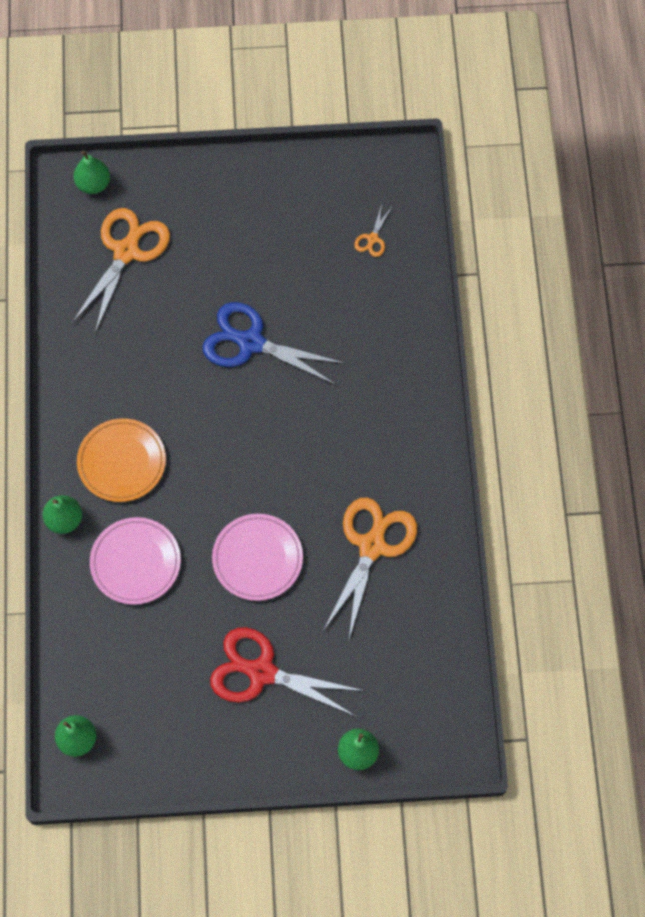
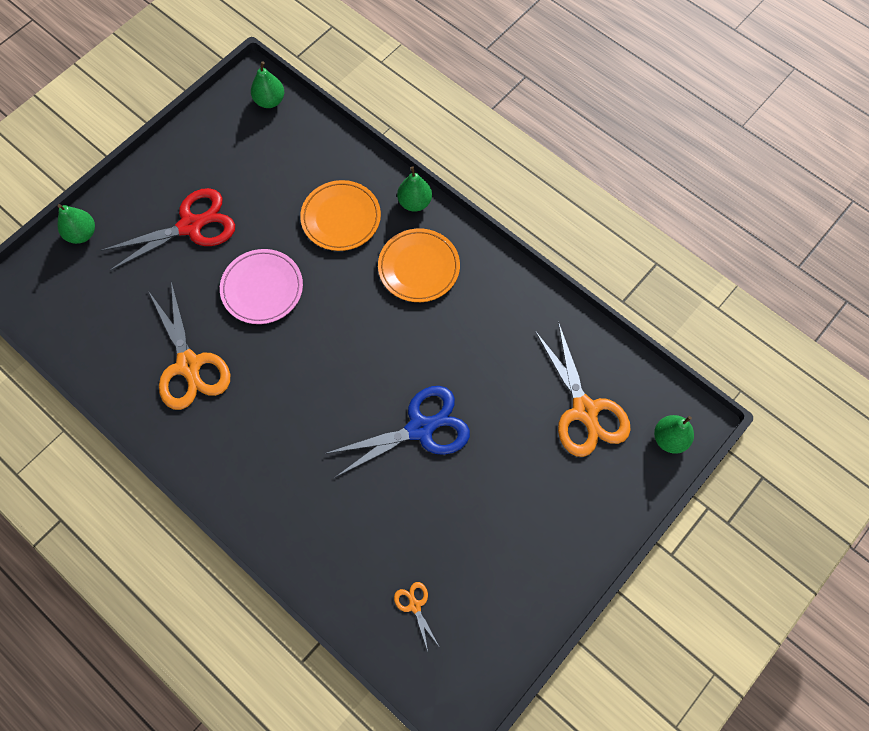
camera: 135 degrees right, 0 degrees up
pink plate [90,517,181,605] -> orange plate [300,180,381,251]

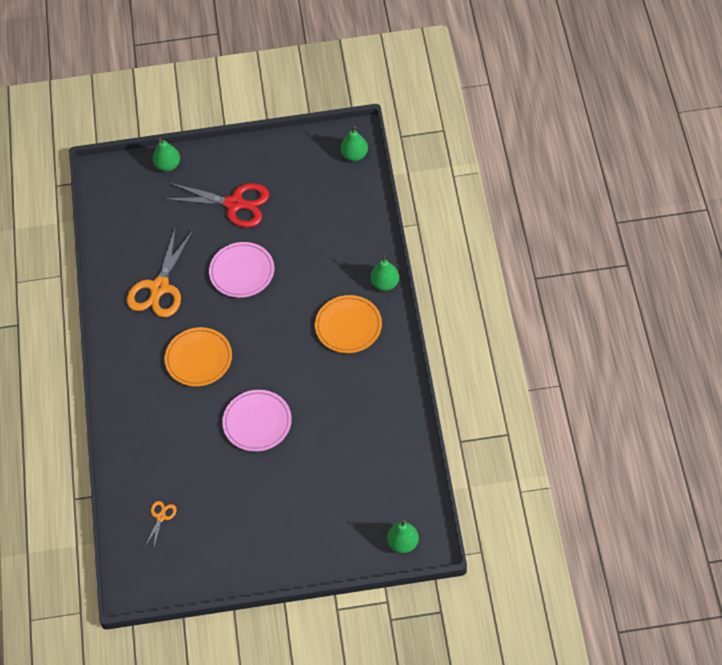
camera: 45 degrees right, 10 degrees down
orange plate [300,180,381,251] -> orange plate moved to [165,327,232,386]
blue scissors [324,386,470,478] -> pink plate [222,390,292,452]
orange scissors [535,322,631,457] -> none

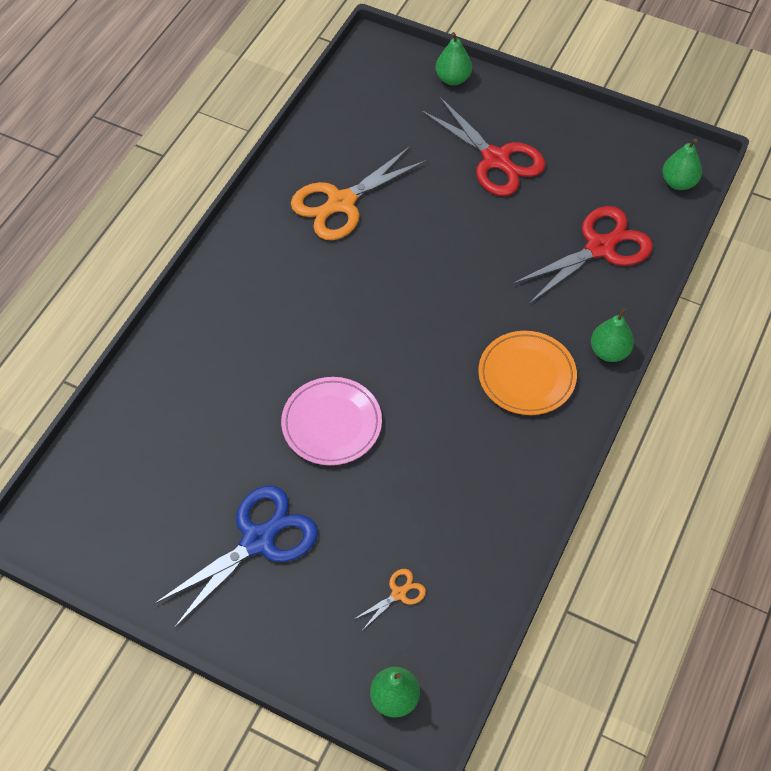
camera: 30 degrees right, 0 degrees up
orange scissors [145,501,177,546] -> orange scissors moved to [353,569,426,630]
orange plate [165,327,232,386] -> none
pink plate [209,242,274,298] -> none
none -> blue scissors [154,486,318,628]
none -> red scissors [512,206,653,304]

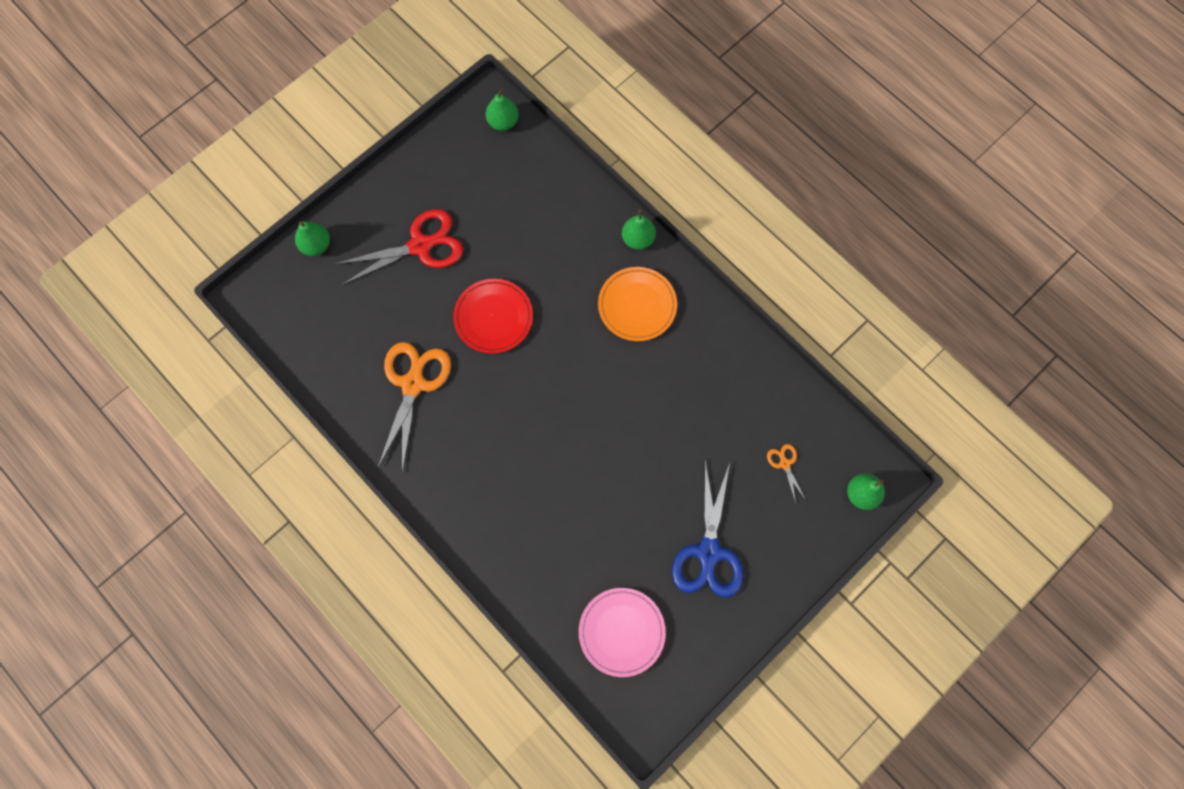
camera: 70 degrees left, 15 degrees up
blue scissors [154,486,318,628] -> blue scissors turned 150 degrees counterclockwise [672,460,743,598]
pink plate [281,377,382,465] -> pink plate moved to [579,588,666,677]
orange scissors [291,146,427,240] -> orange scissors turned 150 degrees counterclockwise [378,342,451,472]
red scissors [512,206,653,304] -> none
none -> red plate [453,279,533,354]

